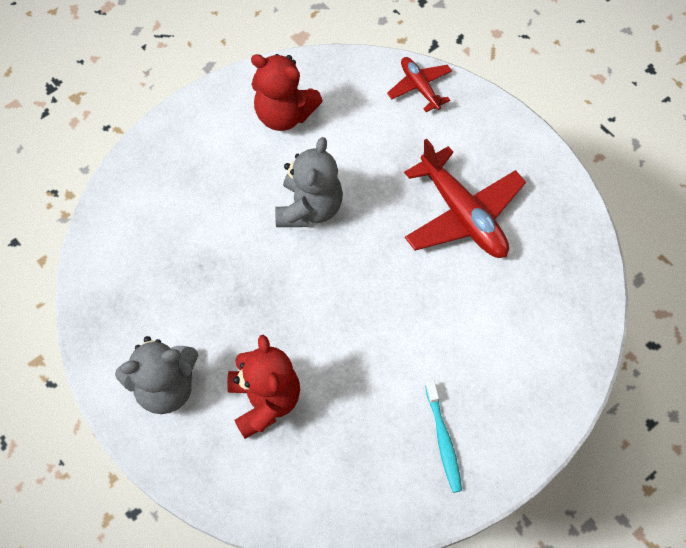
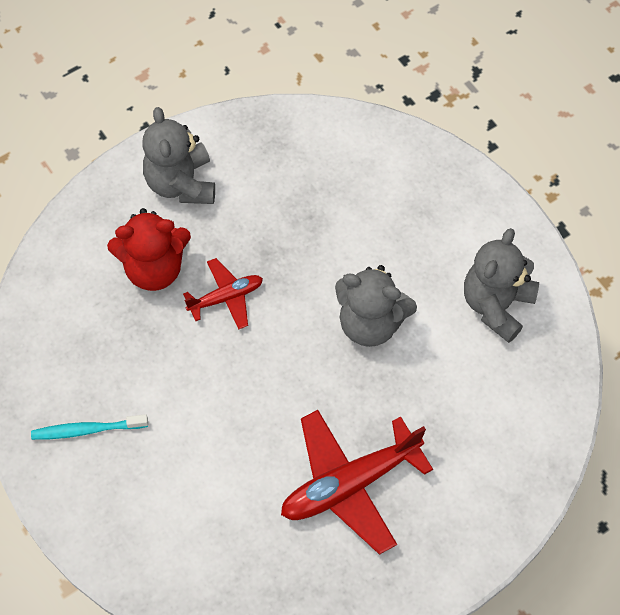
camera: 95 degrees right, 0 degrees up
red teddy bear [251,54,323,131] -> grey teddy bear [464,228,539,343]
red plane [387,57,452,112] -> red plane moved to [183,258,263,329]

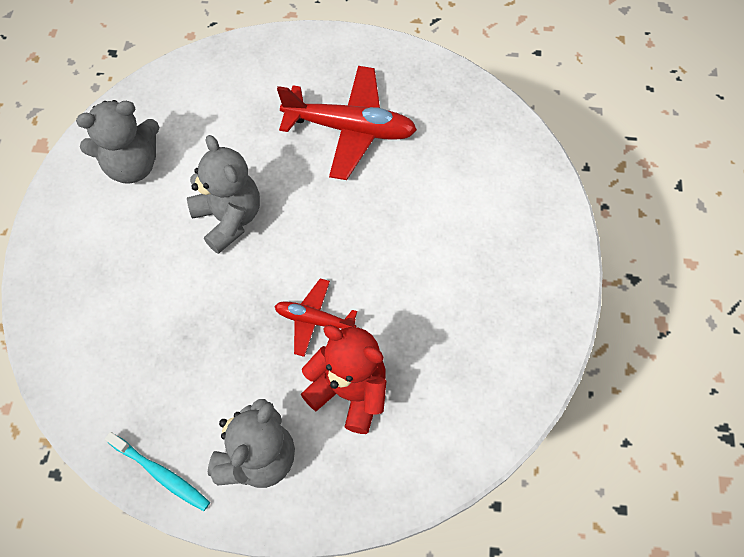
camera: 140 degrees left, 0 degrees up
turquoise toothbrush [31,414,148,440] -> turquoise toothbrush moved to [105,432,210,511]

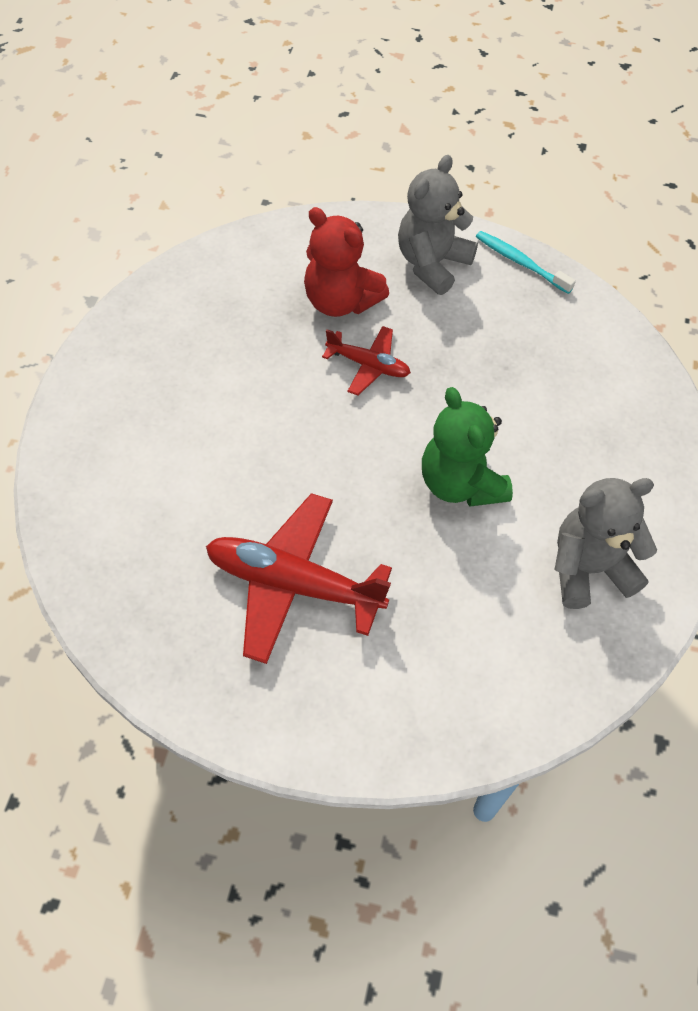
camera: 175 degrees left, 5 degrees down
grey teddy bear [187,135,260,254] -> green teddy bear [422,387,513,507]

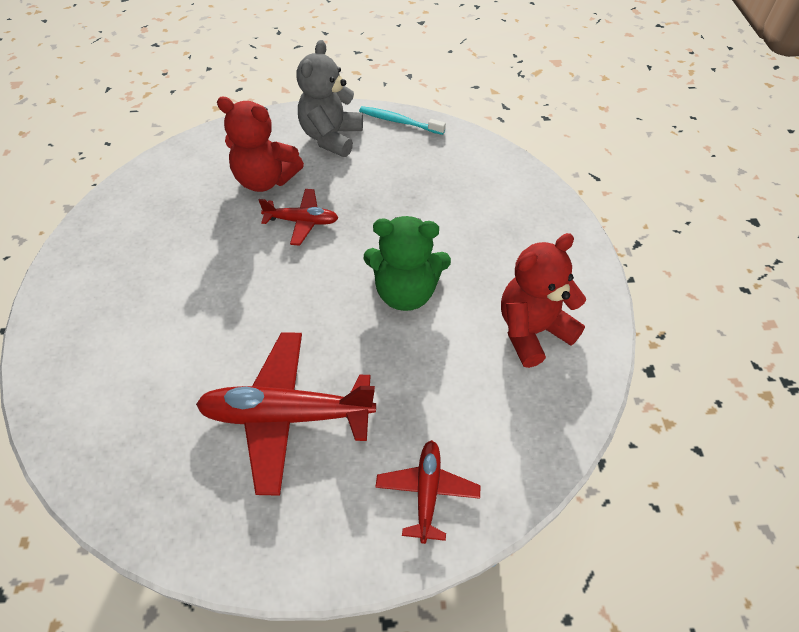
camera: 15 degrees left, 5 degrees down
green teddy bear [422,387,513,507] -> green teddy bear turned 45 degrees counterclockwise [364,216,451,311]
grey teddy bear [554,478,657,609] -> red teddy bear [501,233,586,368]
none -> red plane [375,440,481,544]

